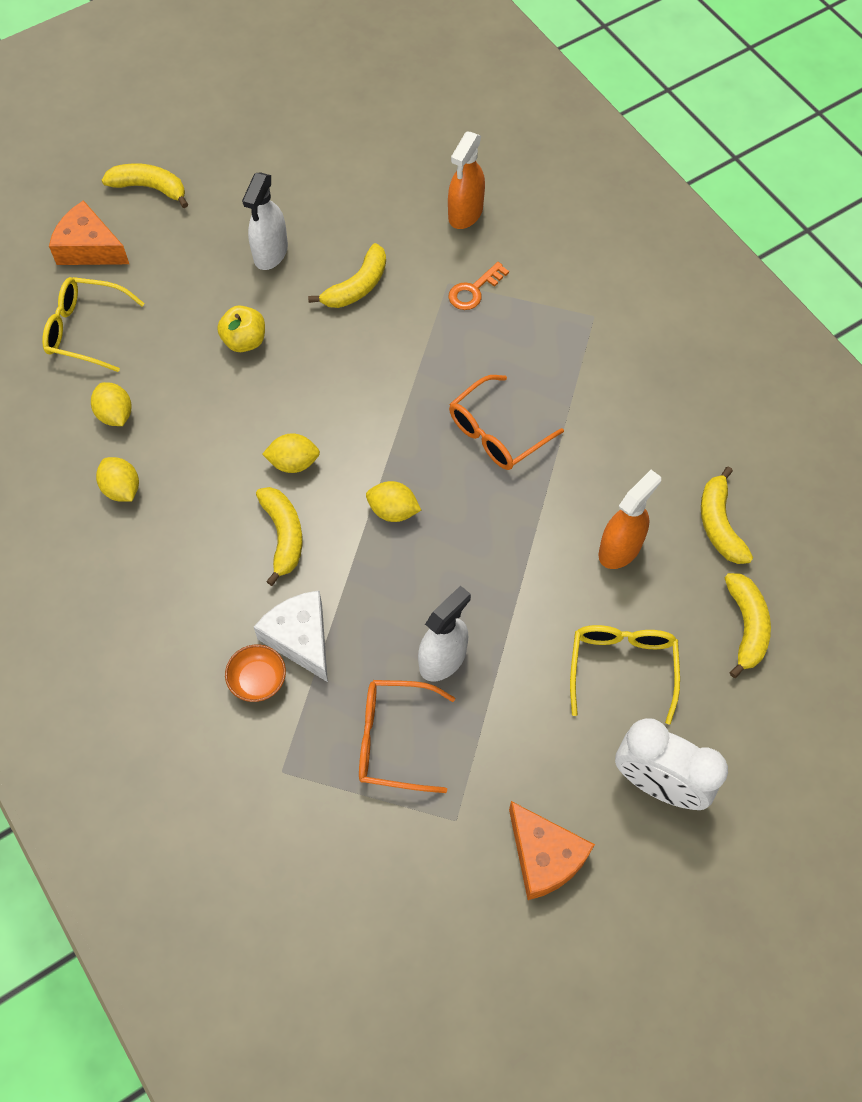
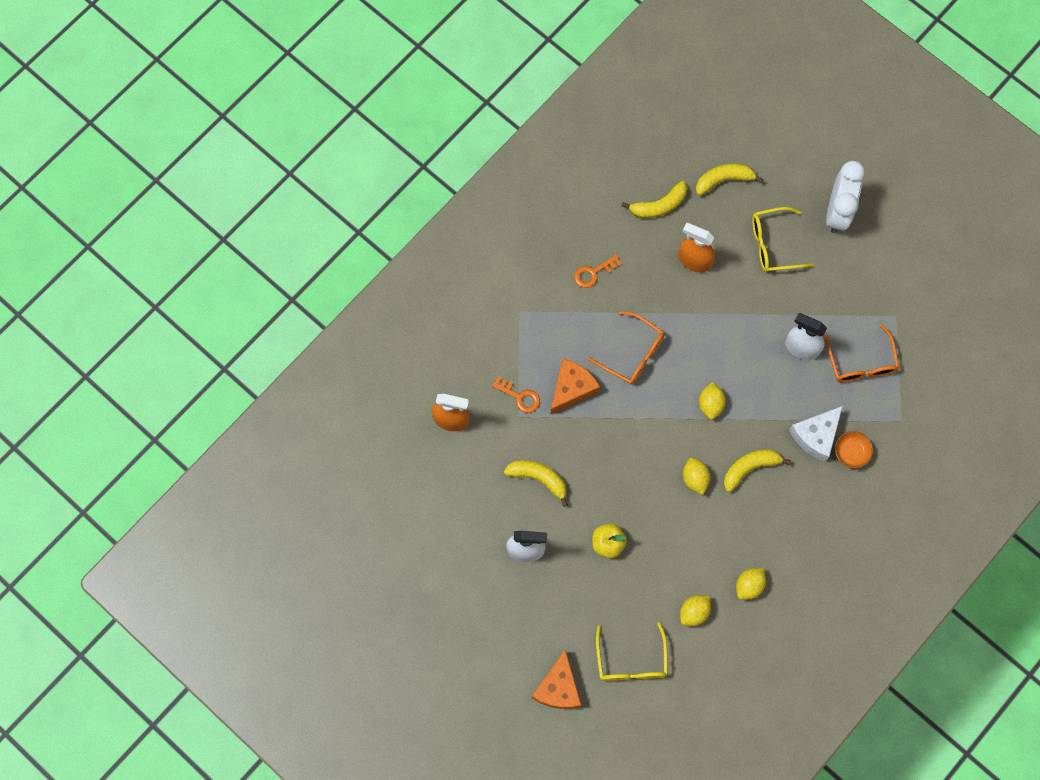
camera: 105 degrees left, 10 degrees up
yellow banana [102,163,188,208] -> none
orange cheese [509,801,595,900] -> orange cheese moved to [550,358,600,415]
none -> orange key [574,255,622,288]

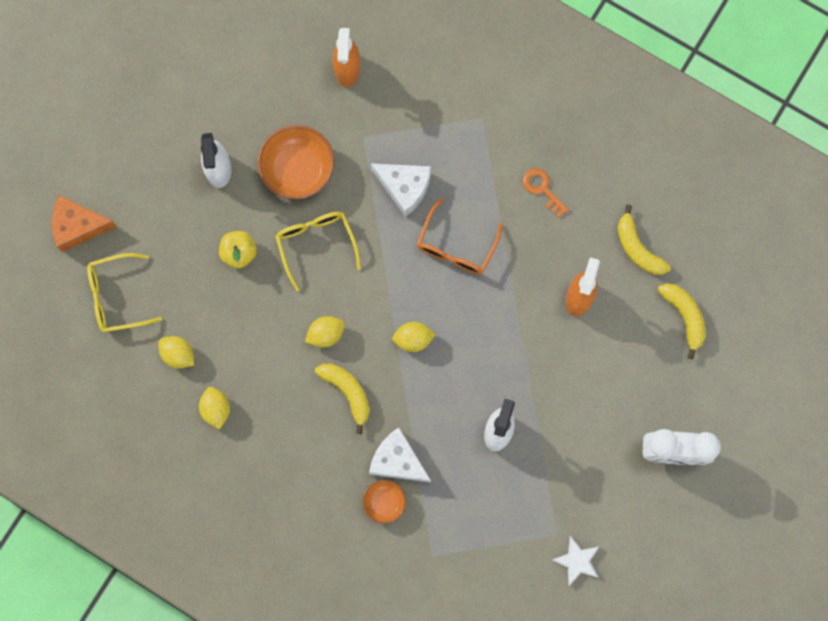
camera: 80 degrees right, 5 degrees up
orange key [492,376,540,413] -> none
yellow banana [504,460,568,507] -> orange bowl [257,125,334,199]
orange cheese [550,358,600,415] -> white cheese [371,163,431,217]
yellow lemon [736,568,766,600] -> yellow lemon turned 45 degrees clockwise [199,387,230,430]
yellow glasses [752,207,814,272] -> yellow glasses moved to [275,211,361,291]
orange glasses [824,324,899,382] -> none
none -> white star [552,536,599,586]

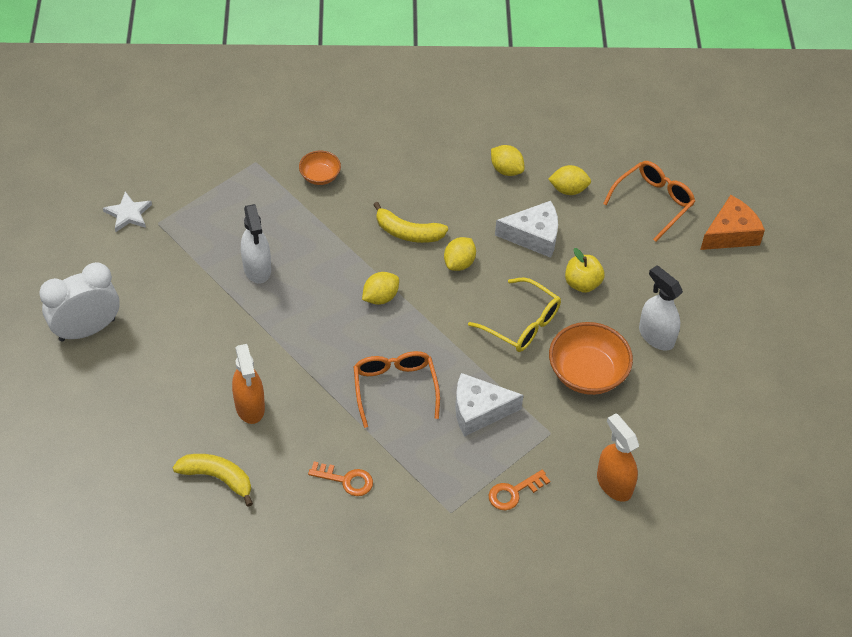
camera: 145 degrees right, 25 degrees down
yellow glasses [87,253,162,332] -> orange glasses [603,161,695,242]
white cheese [369,427,431,482] -> white cheese moved to [495,201,558,258]
yellow banana [658,283,705,359] -> none
none -> orange key [489,470,550,510]

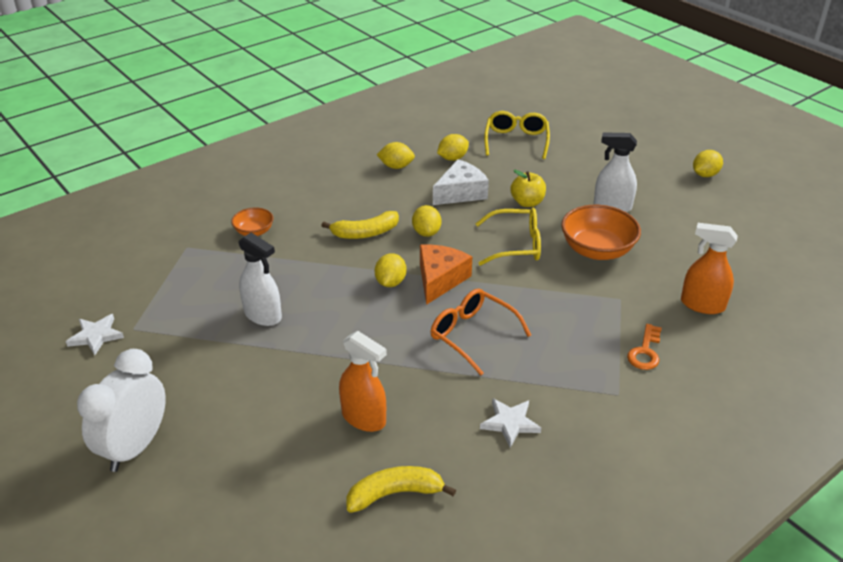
camera: 35 degrees left, 15 degrees down
orange key [308,461,373,496] -> white star [480,398,541,448]
white cheese [455,373,524,437] -> none
orange glasses [603,161,695,242] -> yellow glasses [484,111,550,159]
orange cheese [700,195,765,250] -> orange cheese moved to [420,245,472,305]
none -> yellow lemon [693,150,723,177]

